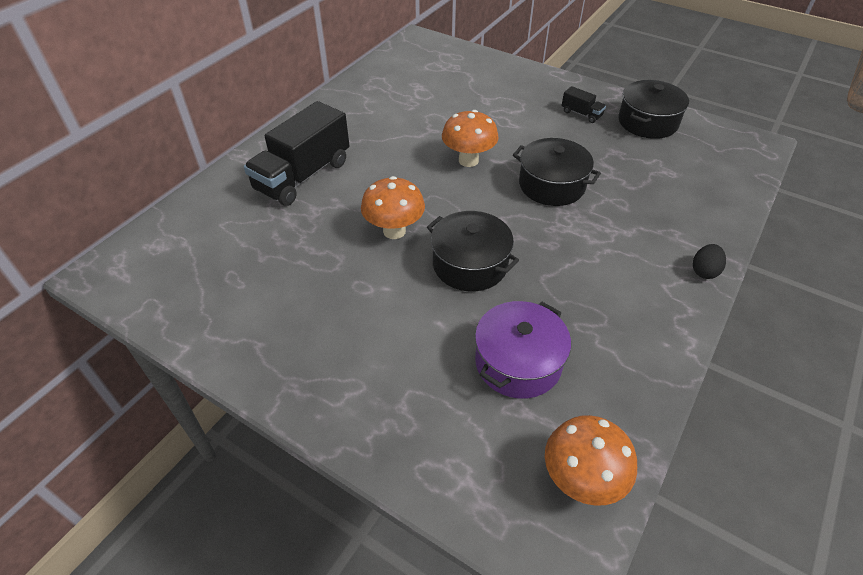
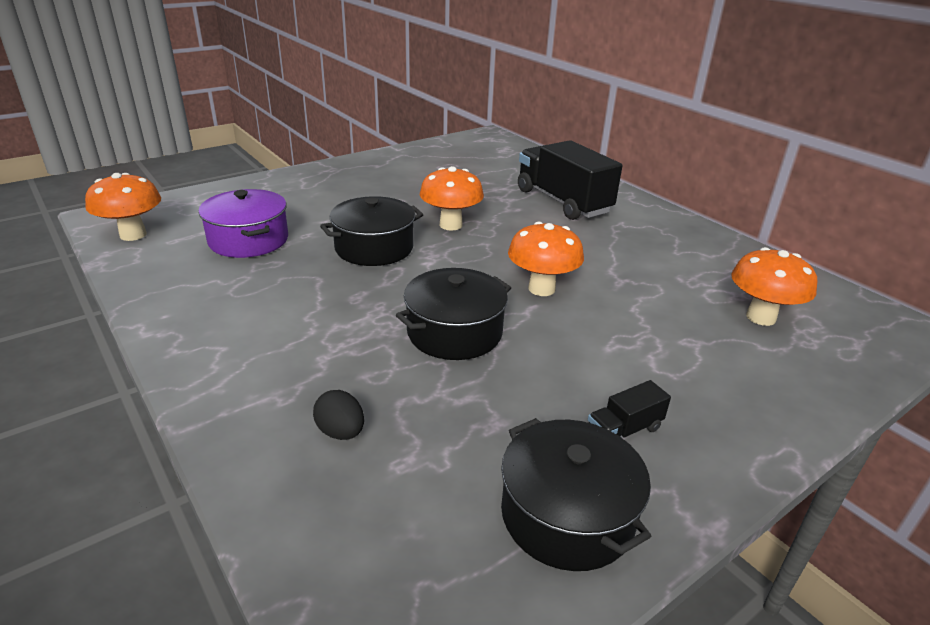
camera: 110 degrees right, 15 degrees down
black egg [693,244,726,279] -> black egg moved to [313,390,364,440]
none -> orange mushroom [731,247,817,326]

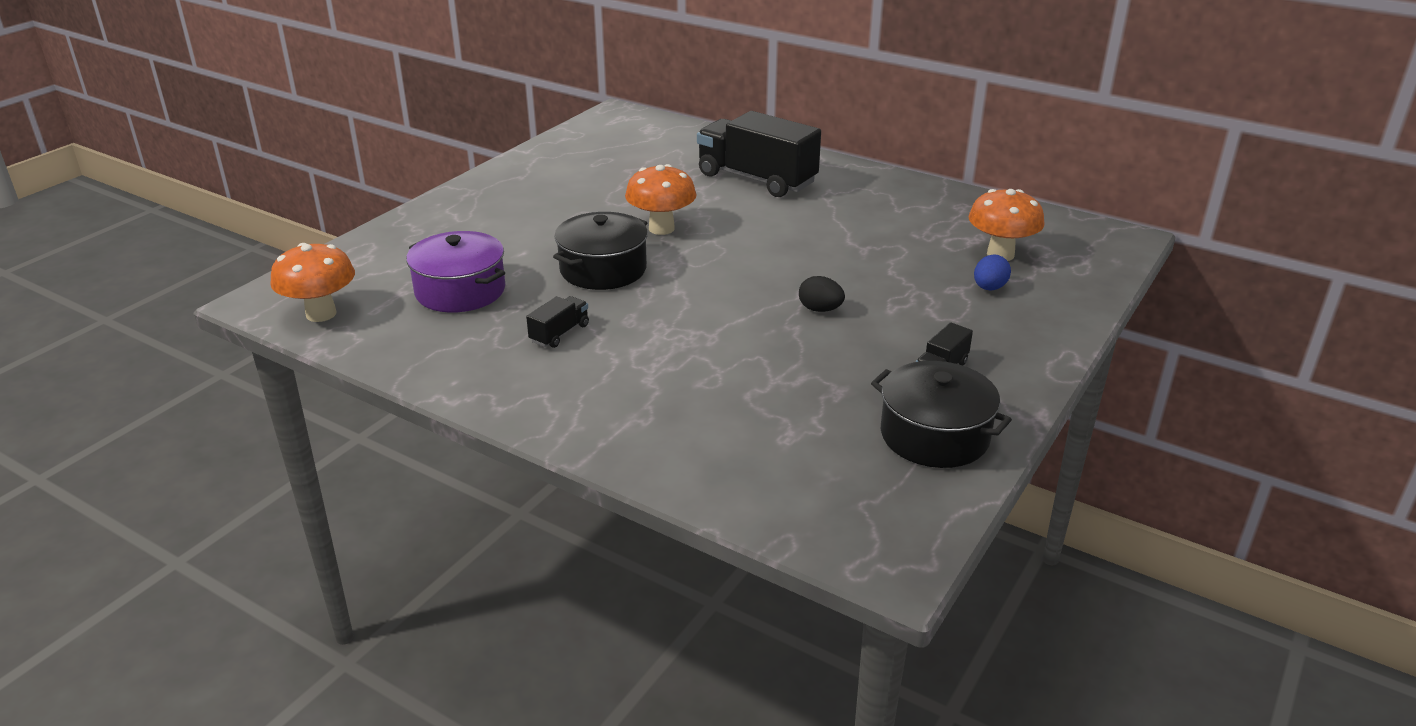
camera: 20 degrees left, 0 degrees up
black egg [313,390,364,440] -> black egg moved to [799,276,845,312]
black pot [396,268,511,360] -> none
orange mushroom [508,222,584,296] -> none
none -> black truck [526,296,589,348]
none -> blue egg [974,254,1011,290]

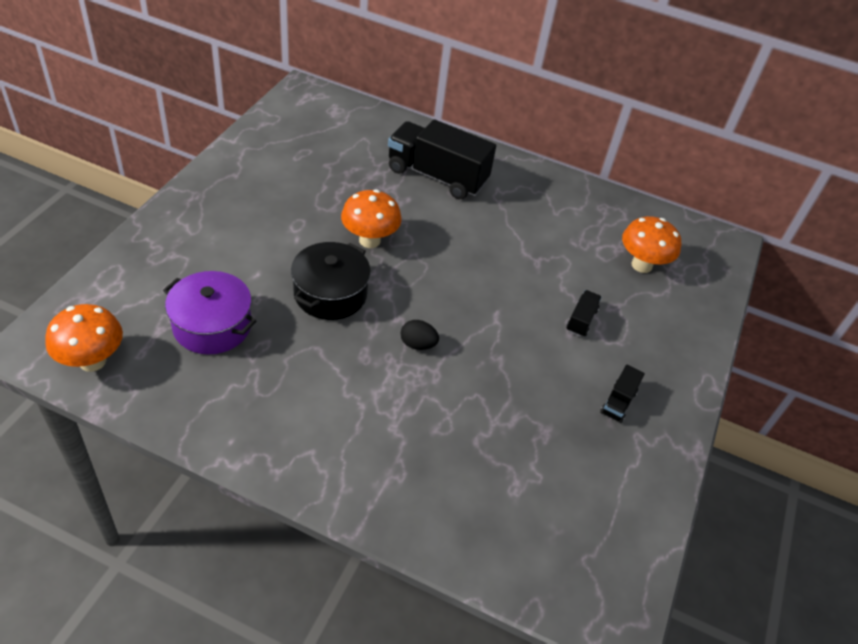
camera: 15 degrees left, 15 degrees up
black truck [526,296,589,348] -> black truck moved to [566,290,601,337]
black egg [799,276,845,312] -> black egg moved to [401,320,439,350]
black pot [871,361,1012,468] -> none
blue egg [974,254,1011,290] -> none

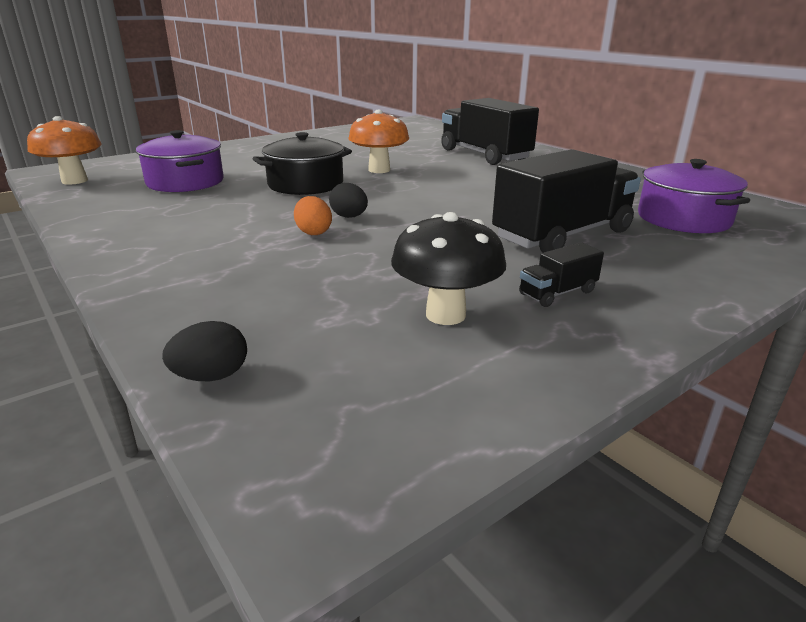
camera: 35 degrees right, 20 degrees down
black truck [566,290,601,337] -> black truck [492,149,641,253], size x2.29
orange mushroom [622,216,681,273] -> purple pot [638,159,750,233]
none -> black egg [162,321,247,381]
none -> orange egg [294,196,332,235]
none -> black mushroom [391,212,506,325]

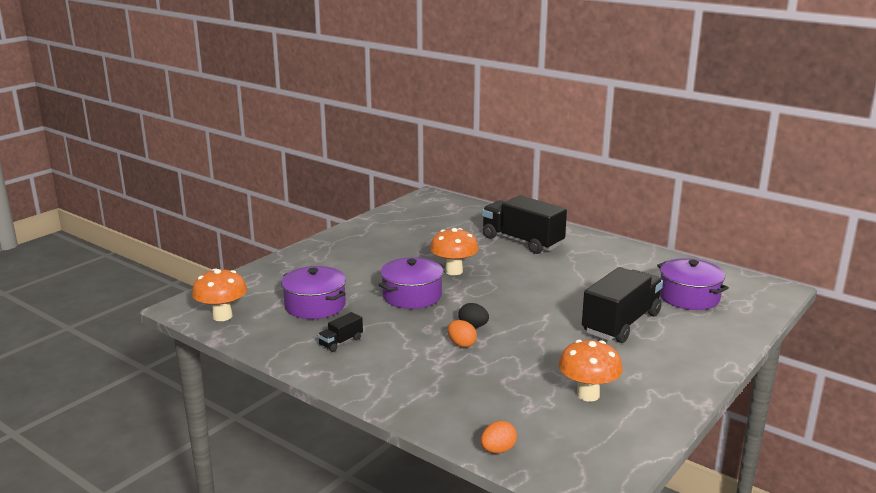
camera: 15 degrees left, 5 degrees down
black egg [162,321,247,381] -> orange egg [481,421,517,453]
black pot [253,132,352,195] -> purple pot [379,257,444,309]
black mushroom [391,212,506,325] -> orange mushroom [559,340,623,402]
black truck [519,242,604,307] -> black truck moved to [318,312,363,352]

